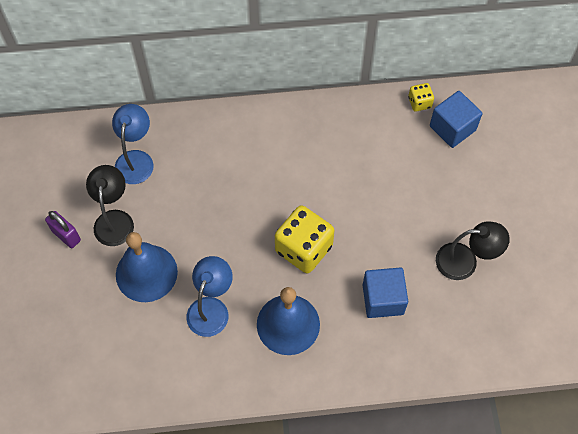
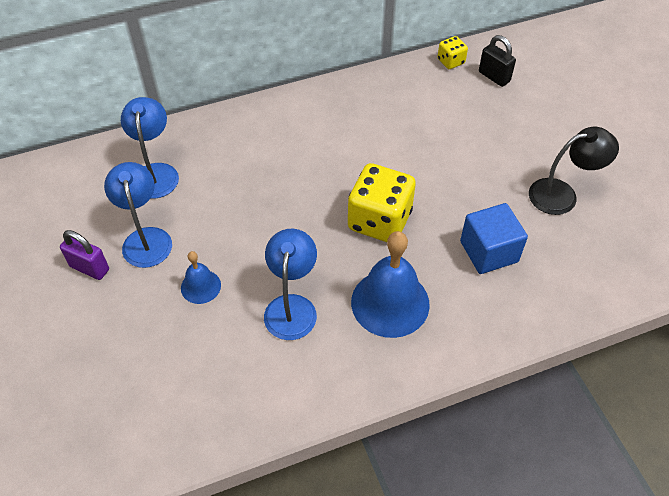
camera: 15 degrees left, 10 degrees down
black lamp [86,165,134,246] -> blue lamp [104,162,172,268]
blue bell [116,232,178,302] -> blue bell [181,251,221,304], size x0.52
blue cube [430,91,482,148] -> black padlock [479,35,516,87]

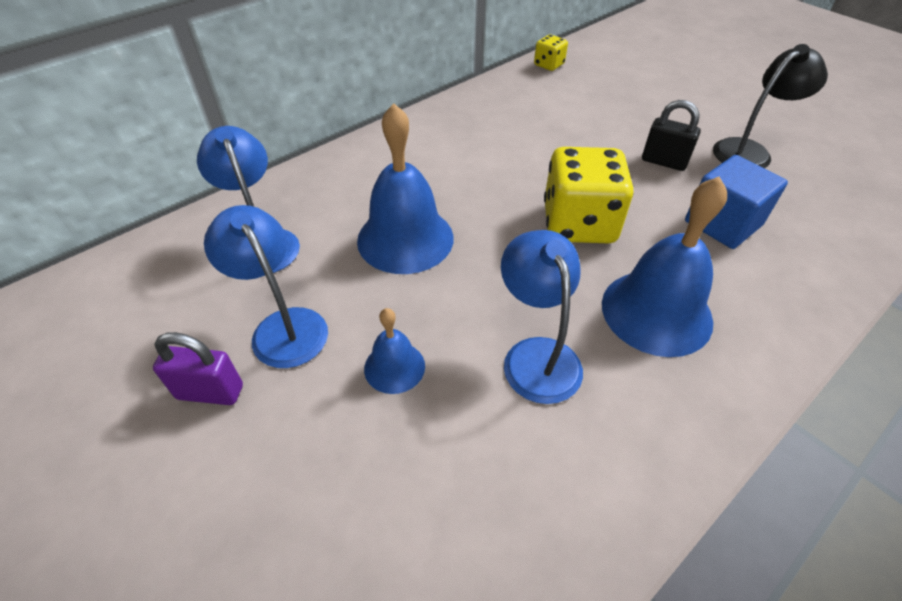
camera: 20 degrees left, 5 degrees down
black padlock [479,35,516,87] -> black padlock moved to [642,100,701,171]
none -> blue bell [357,103,454,274]

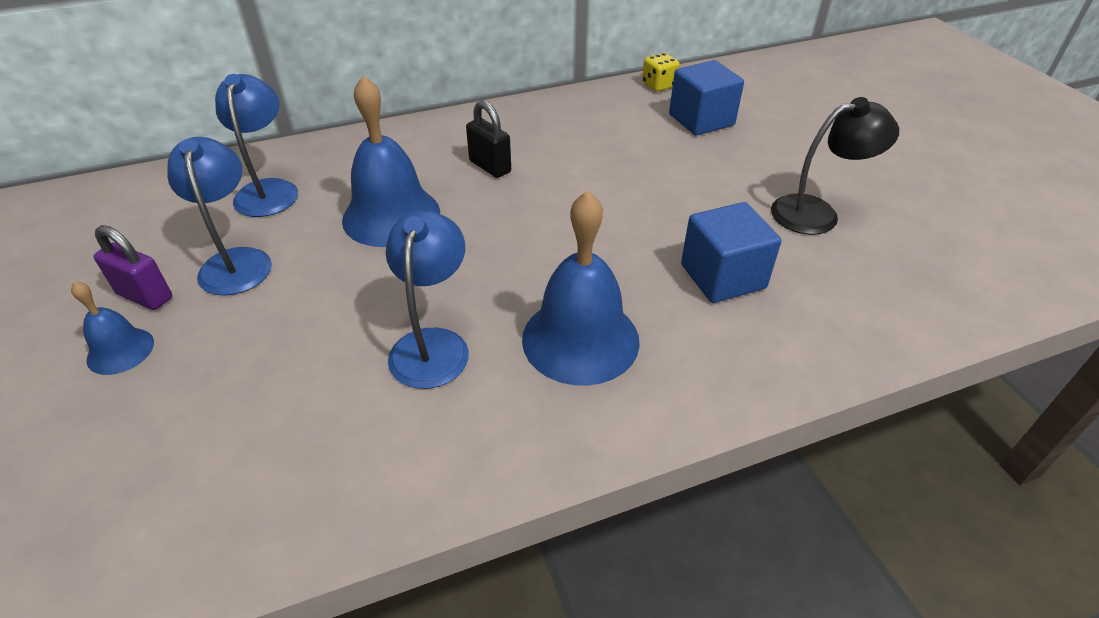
camera: 20 degrees right, 5 degrees down
blue bell [364,308,425,394] -> blue bell moved to [71,281,154,375]
yellow dice [544,147,633,243] -> none
black padlock [642,100,701,171] -> black padlock moved to [466,100,511,178]
none -> blue cube [669,60,744,135]

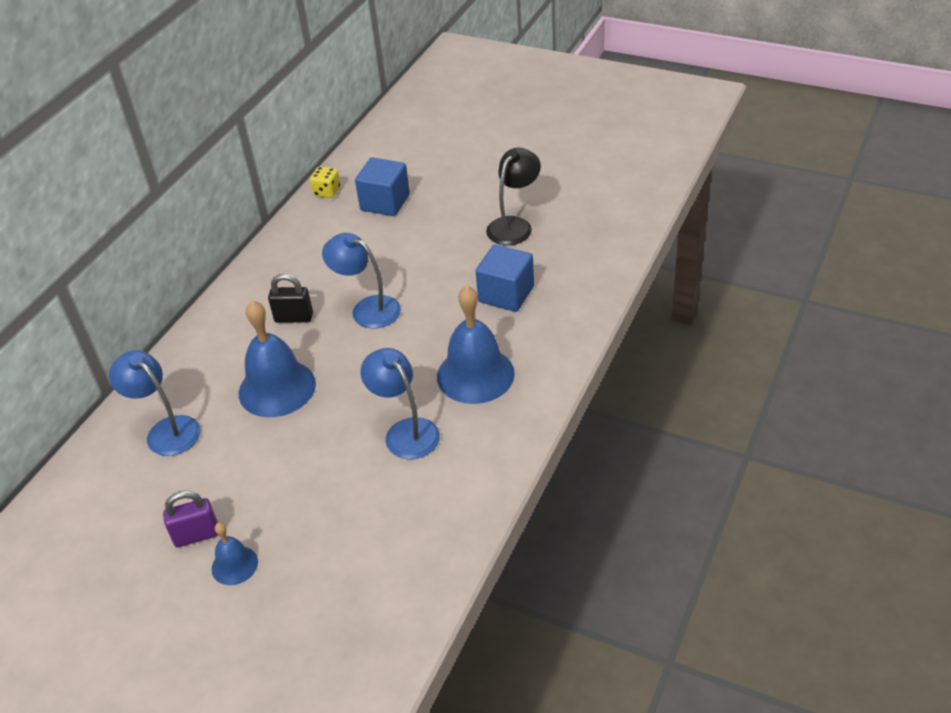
camera: 40 degrees left, 0 degrees up
blue lamp [167,137,272,296] -> blue lamp moved to [322,233,401,329]

